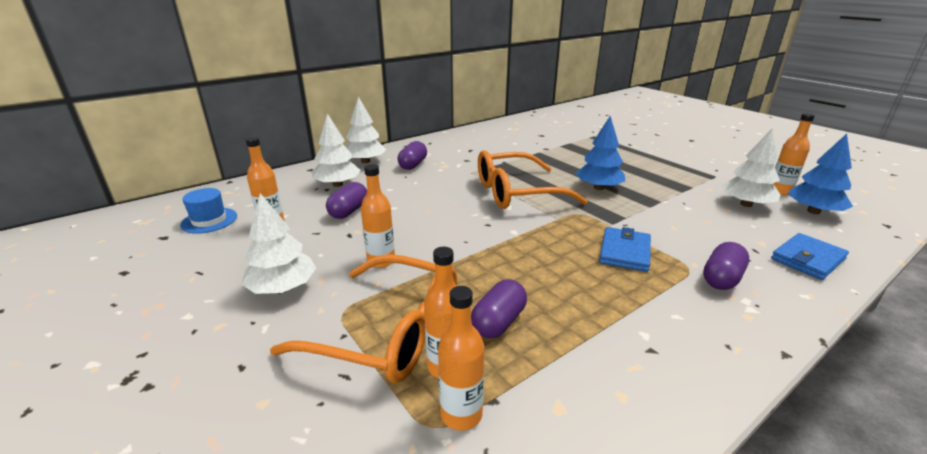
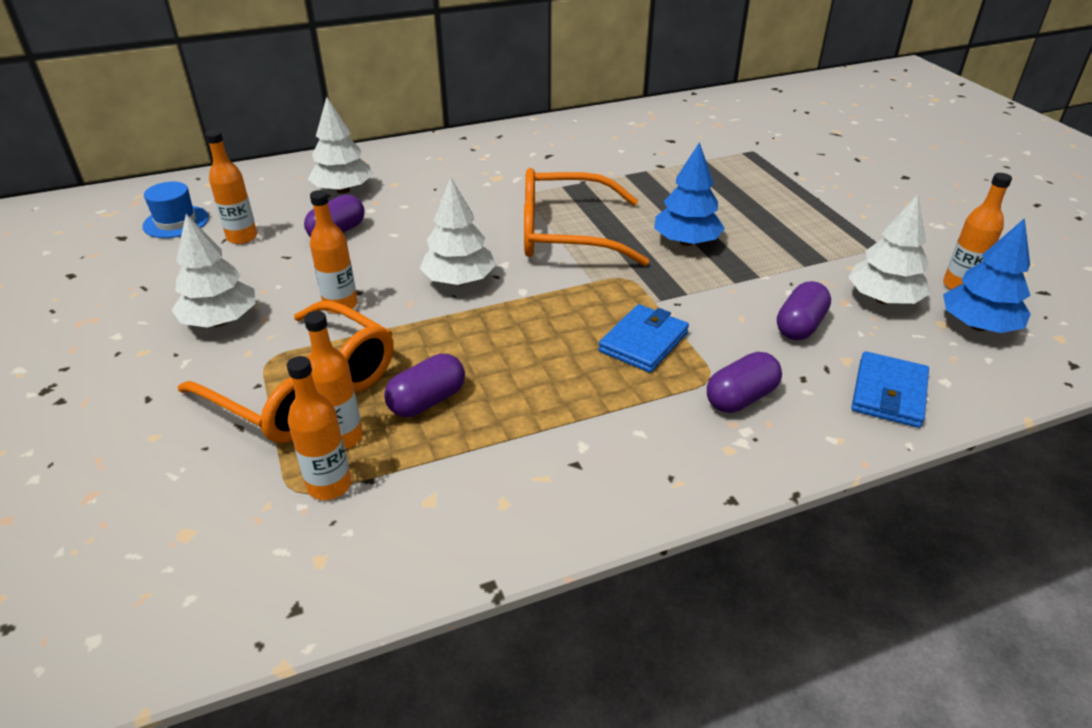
camera: 15 degrees right, 10 degrees up
white tree [346,97,386,163] -> white tree moved to [420,178,496,285]
purple capsule [398,141,427,170] -> purple capsule moved to [777,281,831,340]
blue wallet [771,233,849,280] -> blue wallet turned 45 degrees counterclockwise [851,351,929,428]

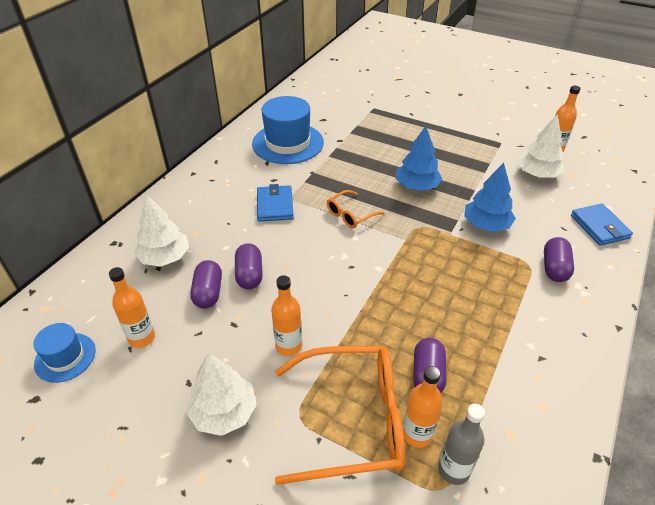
camera: 40 degrees left, 5 degrees up
orange bottle [287,356,351,500] -> grey bottle [438,404,485,485]
white tree [420,178,496,285] -> none
orange glasses [524,168,649,266] -> orange glasses [327,190,385,228], size x0.49
blue wallet [598,304,689,373] -> blue wallet moved to [257,184,294,222]
purple capsule [777,281,831,340] -> purple capsule moved to [235,243,263,289]
blue tree [943,218,1031,333] -> blue tree moved to [464,163,516,232]
none -> blue hat [252,96,324,164]

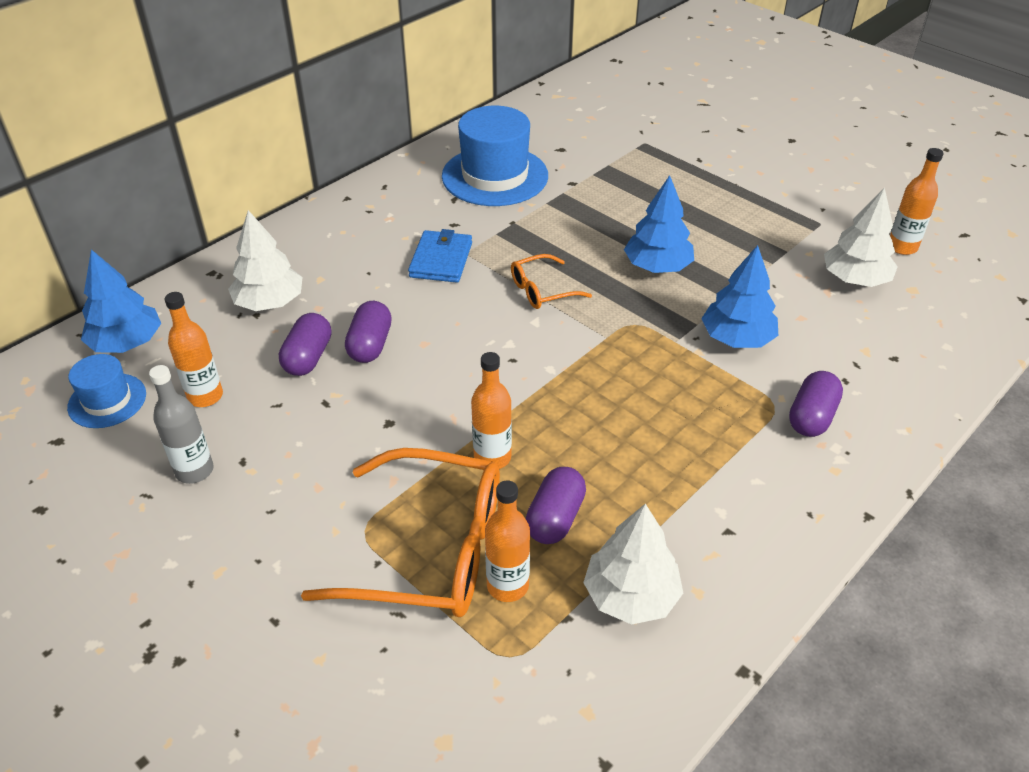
camera: 15 degrees right, 0 degrees up
white tree [186,353,257,436] -> white tree moved to [583,504,683,625]
orange bottle [271,275,302,356] -> orange bottle moved to [471,352,512,469]
grey bottle [438,404,485,485] -> grey bottle moved to [149,365,214,484]
blue wallet [571,204,633,246] -> none
none -> blue tree [81,250,161,353]

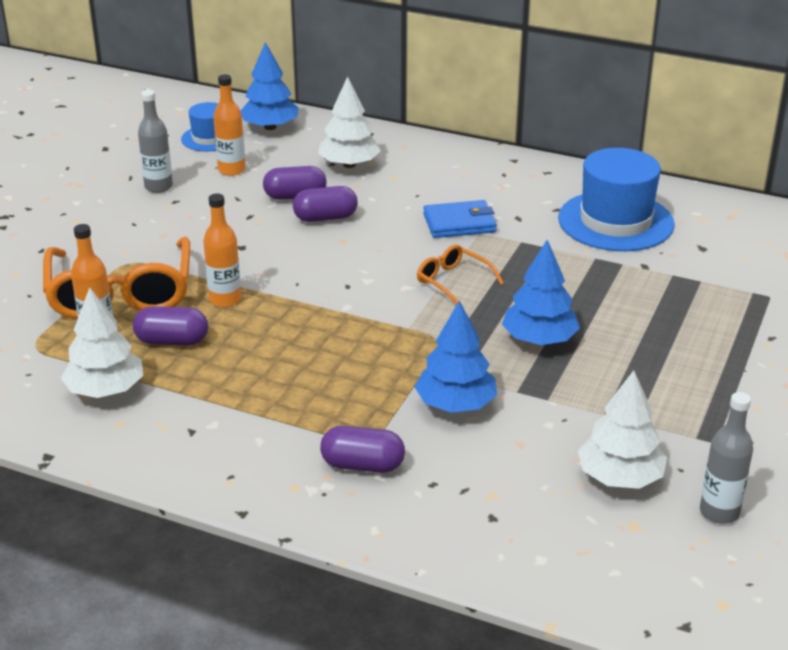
camera: 70 degrees right, 10 degrees down
orange bottle [890,148,944,255] -> grey bottle [700,392,753,524]

